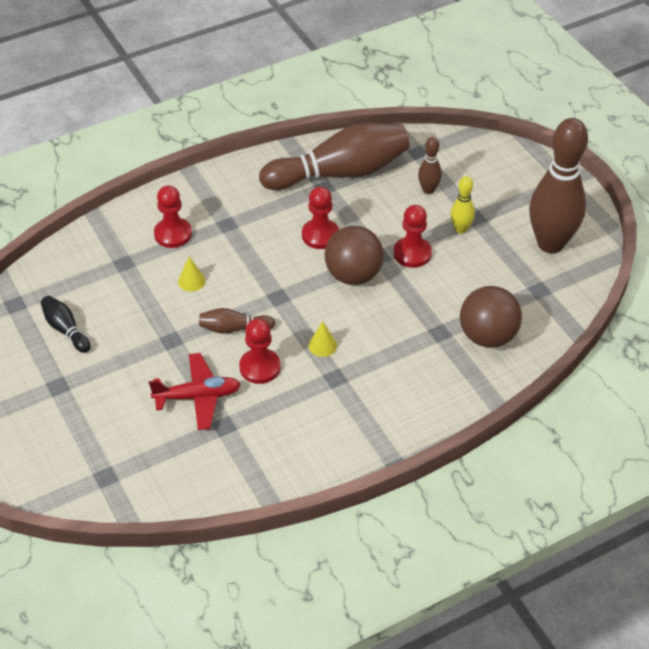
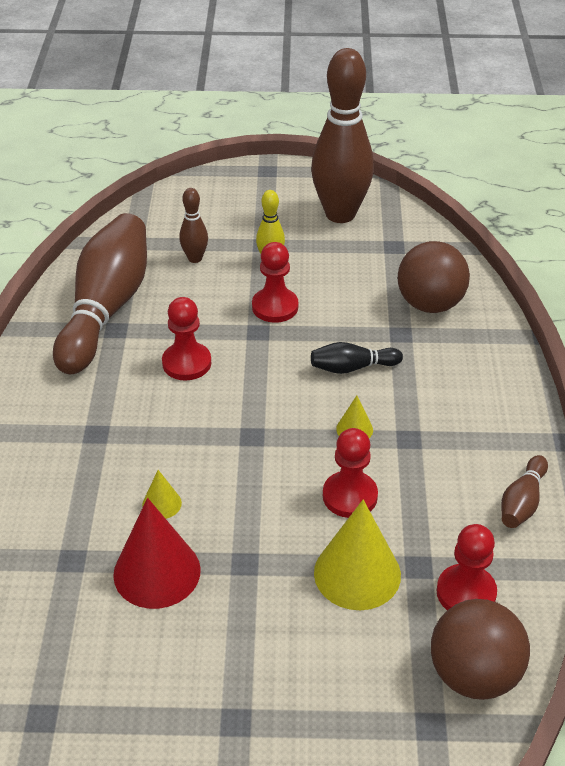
camera: 60 degrees left, 5 degrees down
black bowling pin [41,296,91,353] -> black bowling pin moved to [311,342,403,374]
red plane [149,353,241,430] -> yellow cone [314,499,401,610]
red pawn [154,185,192,248] -> red pawn moved to [436,524,497,610]
brown bowling pin [199,308,275,334] -> brown bowling pin moved to [501,455,548,528]
brown ball [325,226,384,285] -> brown ball moved to [431,599,530,700]
none -> red cone [113,498,201,609]

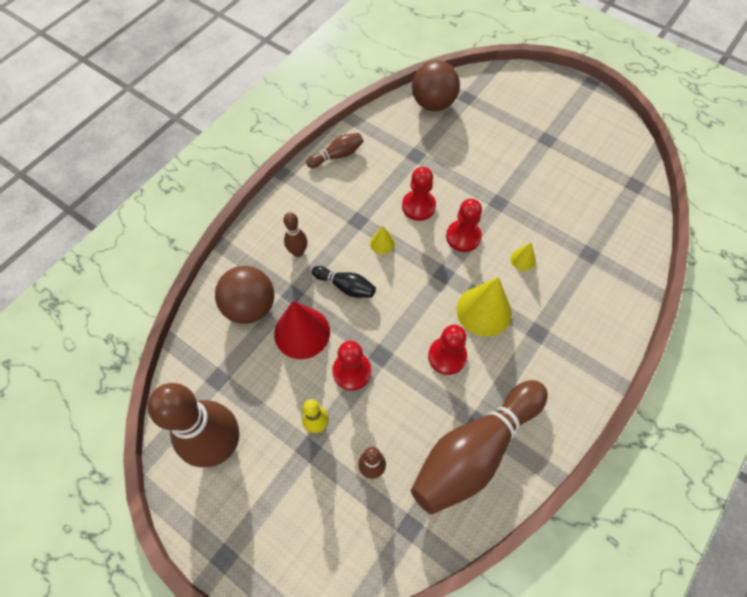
camera: 145 degrees left, 20 degrees up
red cone [113,498,201,609] -> red cone moved to [274,301,330,359]
yellow cone [314,499,401,610] -> yellow cone moved to [457,277,512,337]
red pawn [436,524,497,610] -> red pawn moved to [446,199,482,252]
none -> brown bowling pin [283,212,307,257]

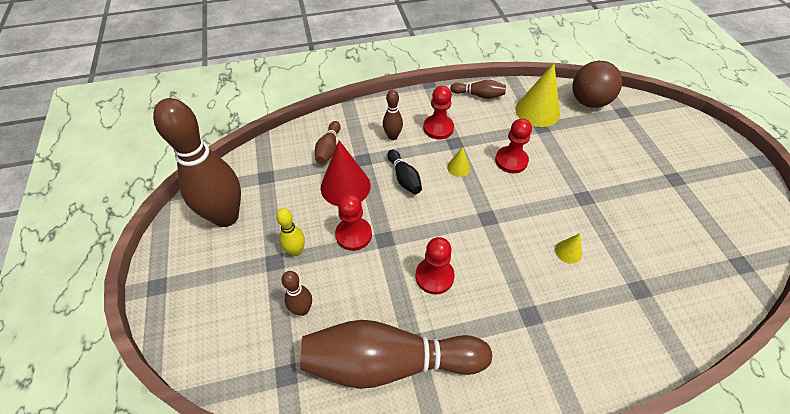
camera: 40 degrees right, 10 degrees down
brown ball [215,266,274,324] -> brown bowling pin [315,121,340,164]
red pawn [446,199,482,252] -> red pawn moved to [423,86,454,139]
yellow cone [457,277,512,337] -> yellow cone moved to [515,63,560,127]

